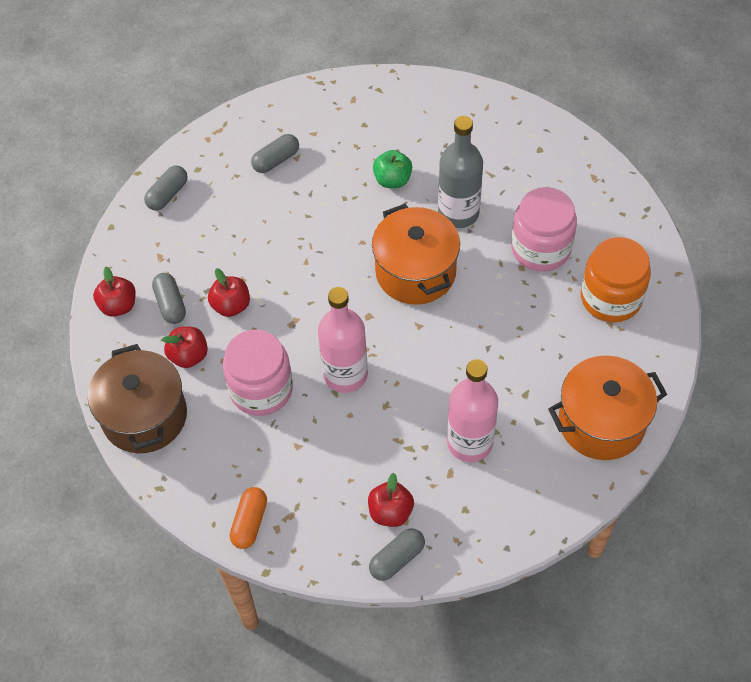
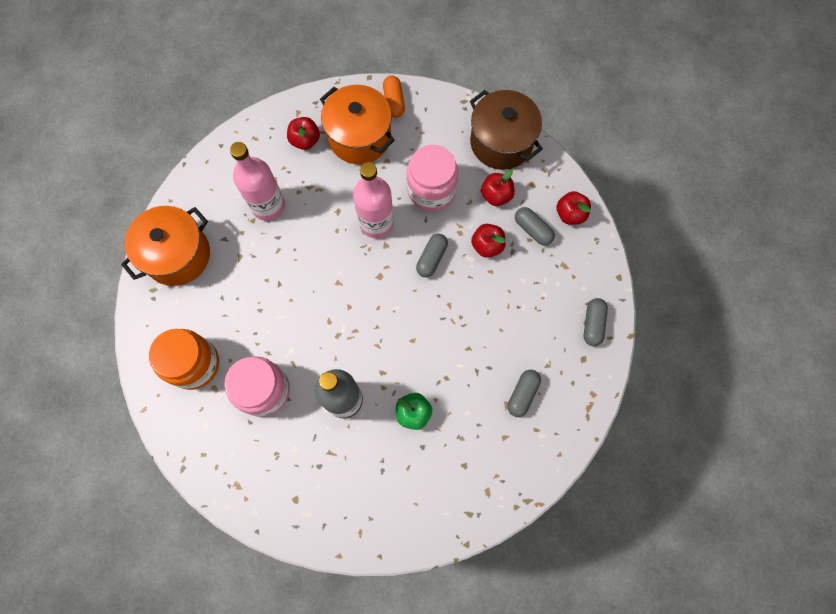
camera: 155 degrees right, 15 degrees up
grey capsule [369,528,425,581] -> grey capsule moved to [416,234,448,277]
orange pot [372,204,460,305] -> orange pot moved to [320,85,395,164]

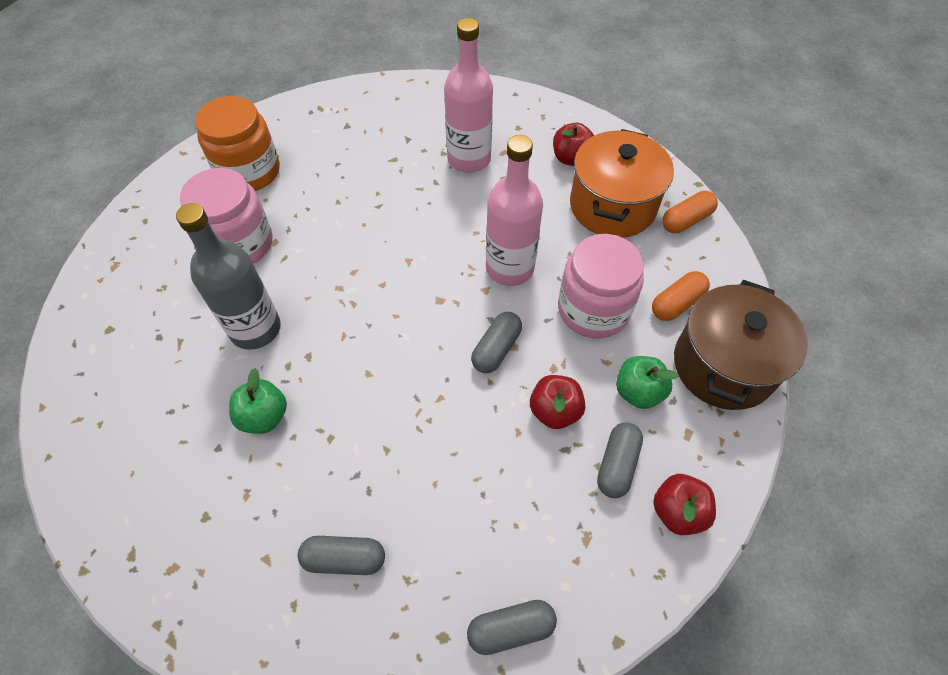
camera: 65 degrees right, 15 degrees down
orange pot [121,206,210,286] -> none
grey capsule [416,234,448,277] -> grey capsule turned 60 degrees counterclockwise [471,312,522,373]
red apple [481,170,515,206] -> green apple [616,356,678,409]
none -> orange capsule [652,271,710,321]

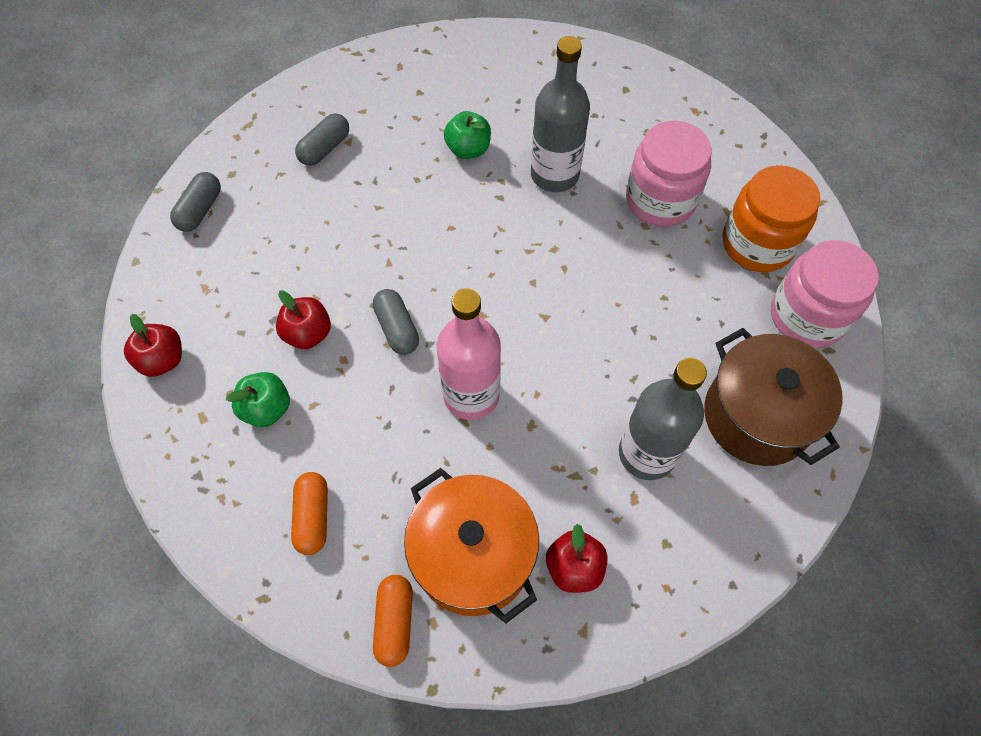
camera: 125 degrees right, 5 degrees up
pink bottle [444,18,493,173] -> grey bottle [619,358,707,480]
pink jar [558,234,644,338] -> pink jar moved to [771,240,879,348]
grey capsule [597,422,643,498] -> none
brown pot [674,280,808,410] -> brown pot moved to [704,328,843,466]

